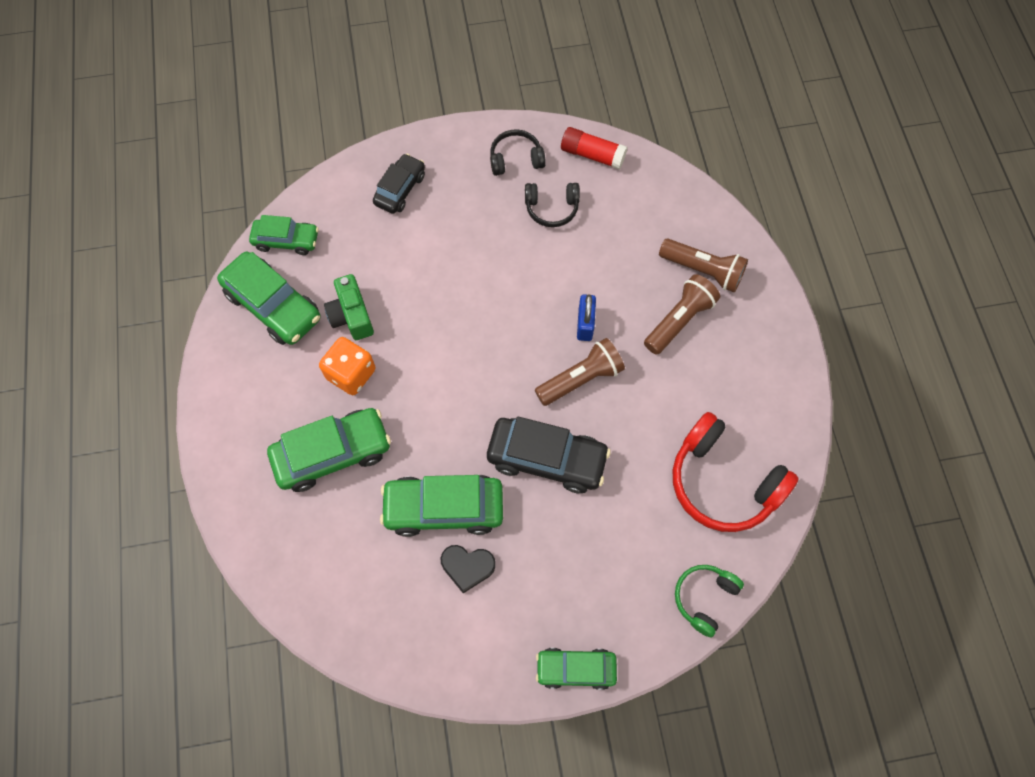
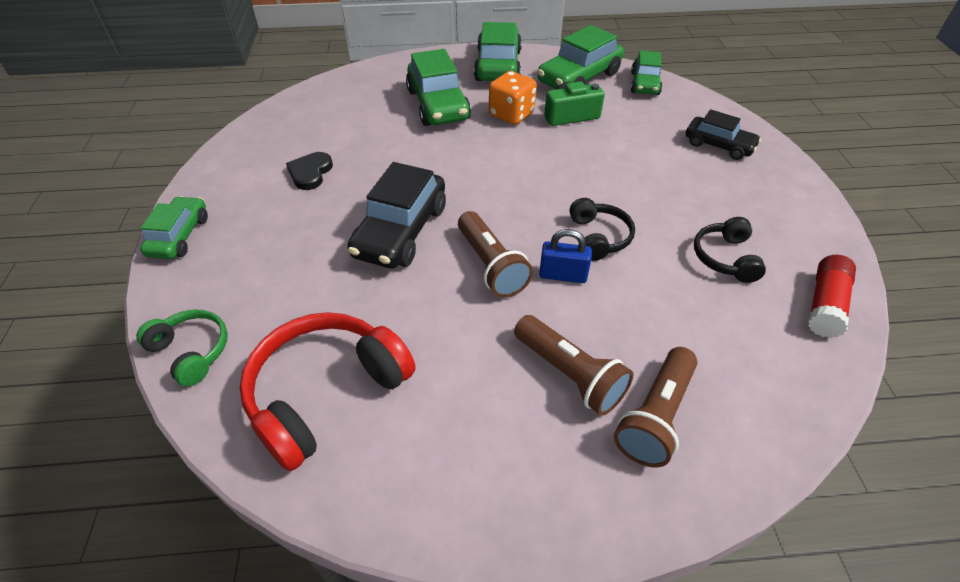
camera: 95 degrees right, 20 degrees down
green car [380,475,503,537] -> green car moved to [474,22,522,81]
black headphones [490,129,546,176] -> black headphones moved to [569,198,635,261]

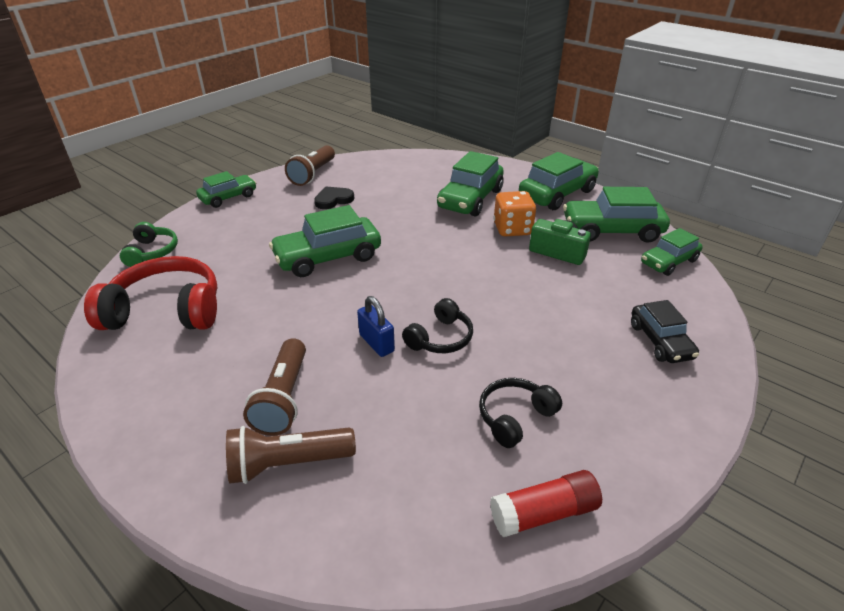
camera: 45 degrees right, 10 degrees down
black car [348,162,446,268] -> green car [269,205,381,277]
brown flashlight [458,211,533,298] -> brown flashlight moved to [285,145,335,186]

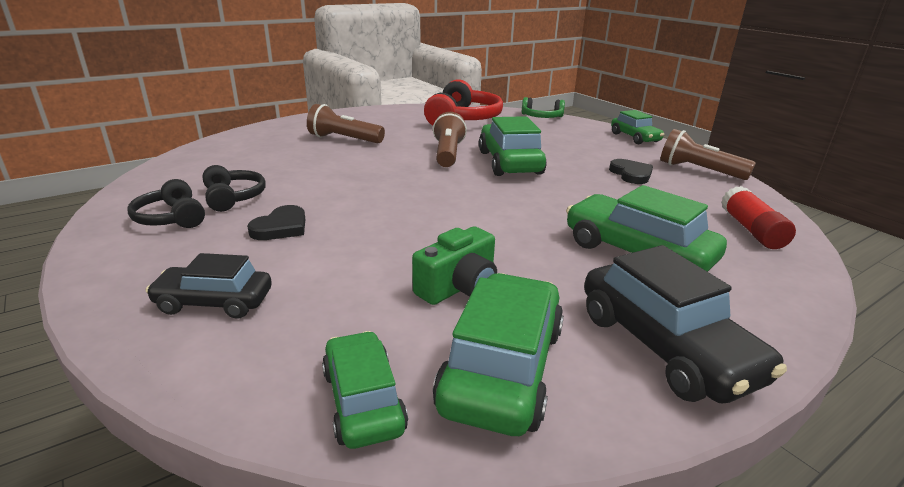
camera: 105 degrees right, 10 degrees down
brown flashlight [226,426,356,484] -> brown flashlight moved to [433,112,467,167]
blue padlock [357,296,395,357] -> none
black headphones [402,298,473,353] -> black headphones moved to [128,179,205,228]
red glue stick [490,470,602,537] -> red glue stick moved to [721,186,796,249]
orange dice [493,191,536,237] -> none
green car [519,152,599,210] -> black car [584,245,787,404]
none -> black heart [247,205,305,240]

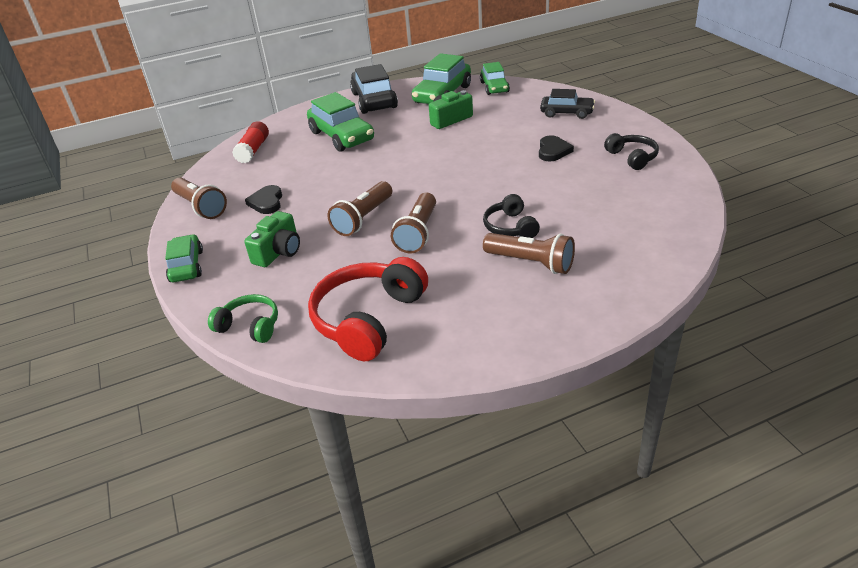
camera: 165 degrees left, 10 degrees up
black headphones [203,165,265,212] -> black headphones moved to [483,194,540,238]
black heart [247,205,305,240] -> black heart turned 150 degrees clockwise [539,135,574,162]
green car [479,116,547,176] -> brown flashlight [328,181,392,236]
none -> green camera [244,211,300,267]

